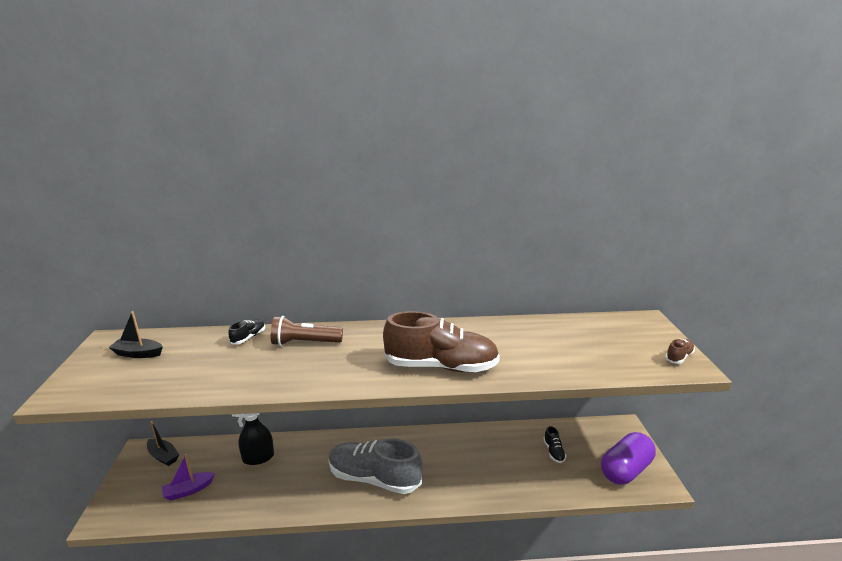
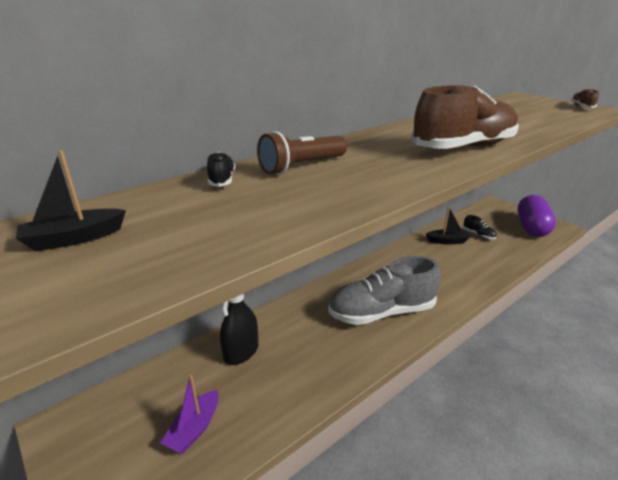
camera: 35 degrees left, 5 degrees up
black boat [147,421,179,466] -> black boat moved to [426,206,470,244]

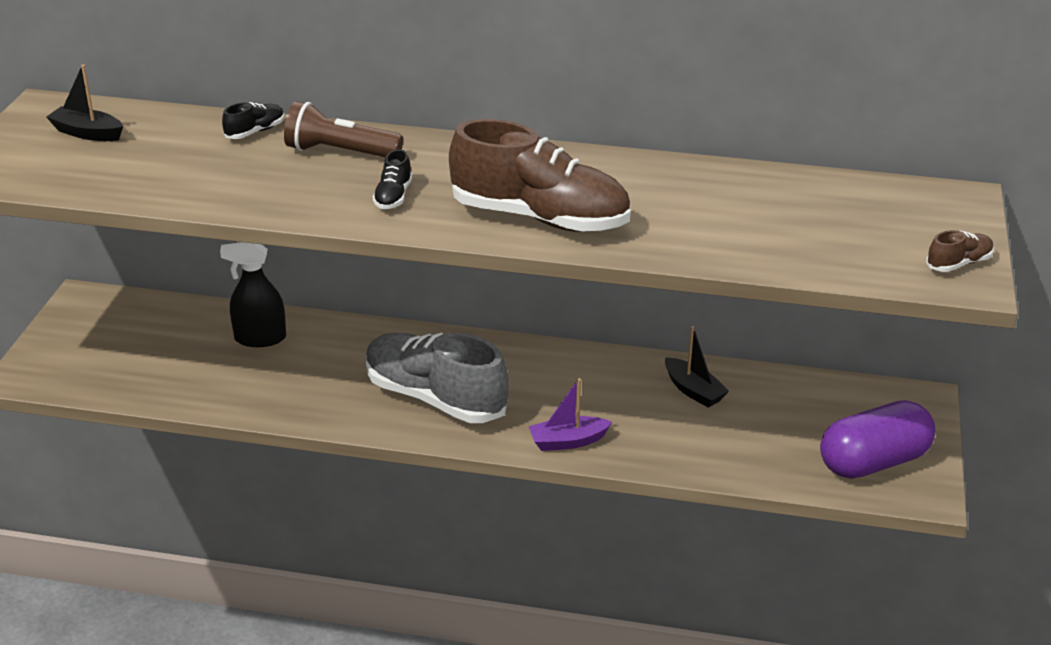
camera: 50 degrees right, 5 degrees up
purple boat [160,374,219,454] -> purple boat moved to [529,378,612,451]
black shoe [463,215,497,239] -> black shoe moved to [373,149,412,209]

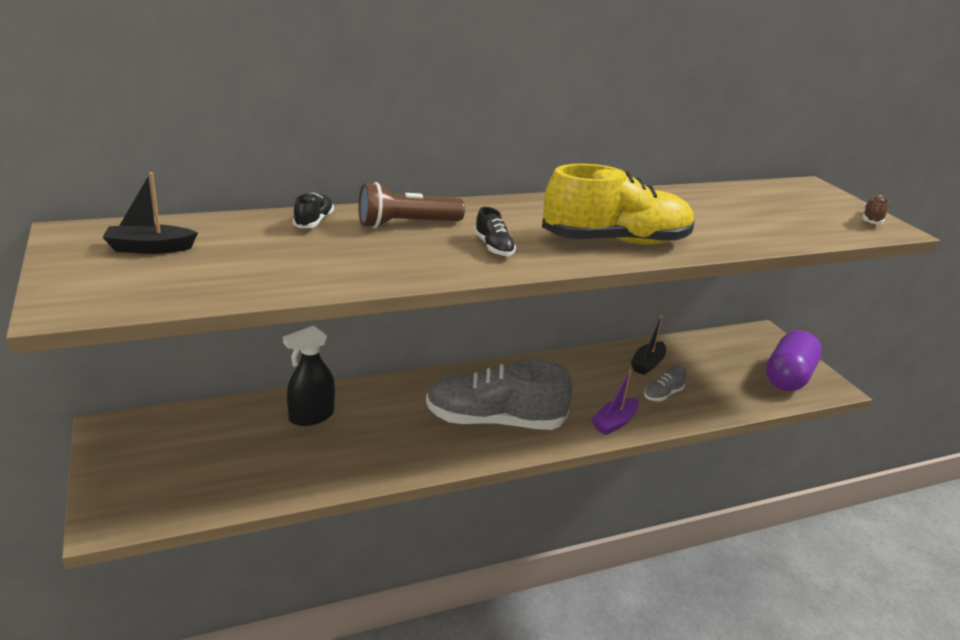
camera: 35 degrees left, 5 degrees down
brown shoe [449,119,630,232] -> yellow shoe [542,164,694,245]
black boat [665,326,729,408] -> black boat turned 105 degrees clockwise [631,314,666,375]
none -> grey shoe [644,366,686,401]

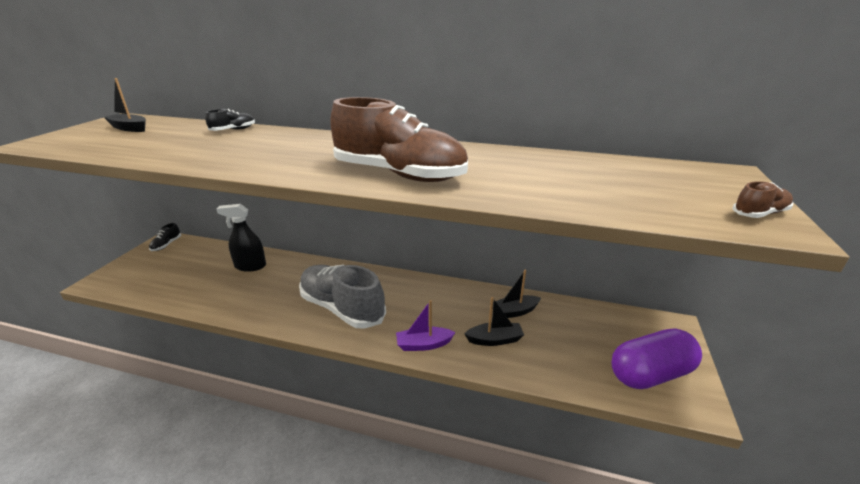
camera: 40 degrees right, 0 degrees up
brown flashlight [359,182,465,228] -> none
black shoe [474,207,516,256] -> black shoe moved to [149,223,181,251]
yellow shoe [542,164,694,245] -> brown shoe [330,97,468,182]
grey shoe [644,366,686,401] -> black boat [464,297,524,346]

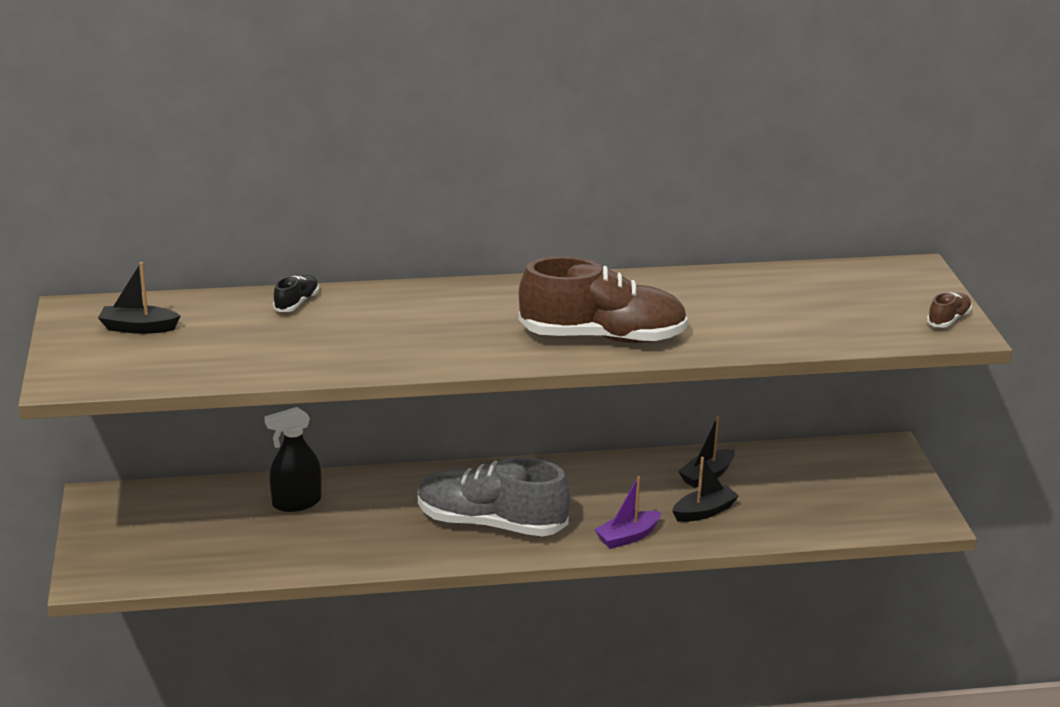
camera: 25 degrees left, 0 degrees up
black shoe [149,223,181,251] -> none
purple capsule [611,328,702,389] -> none

